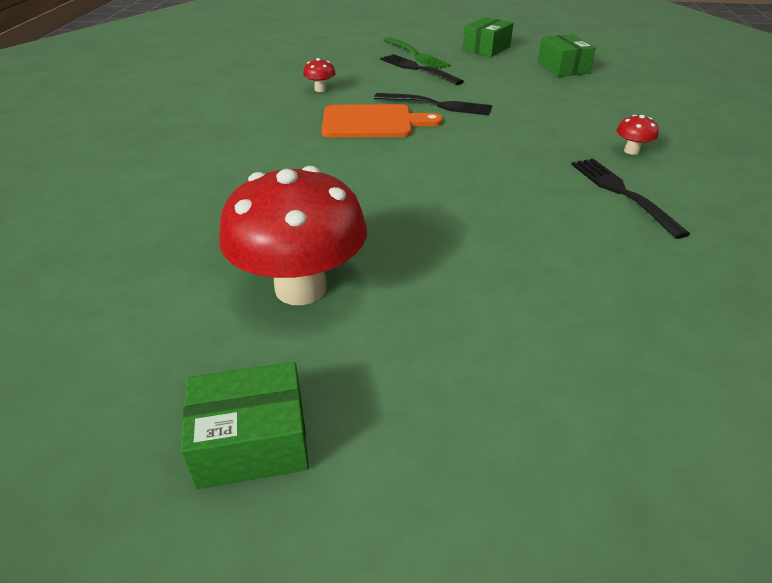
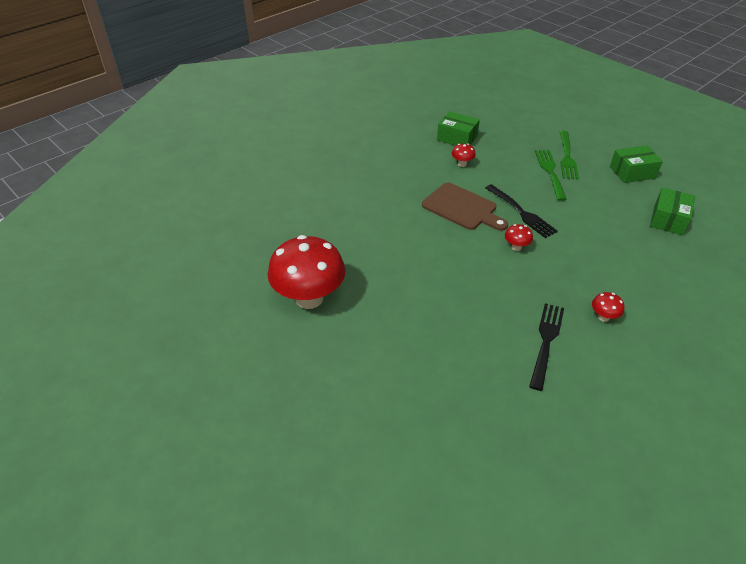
camera: 40 degrees right, 5 degrees up
green box [181,362,309,489] -> green box moved to [437,111,480,146]
orange cutting board [322,104,443,138] -> brown cutting board [422,183,508,231]
black fork [380,54,464,85] -> green fork [535,150,567,201]
none -> red mushroom [505,224,533,251]

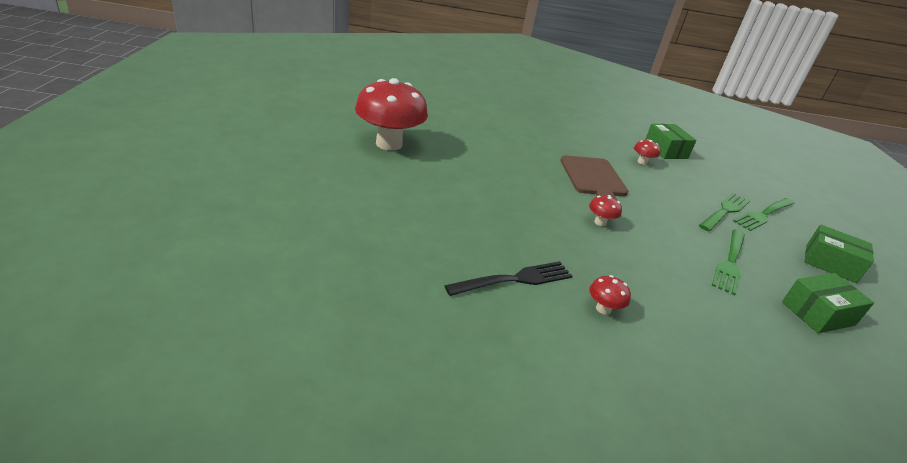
camera: 40 degrees right, 10 degrees down
black fork [485,184,558,238] -> none
none -> green fork [712,229,745,295]

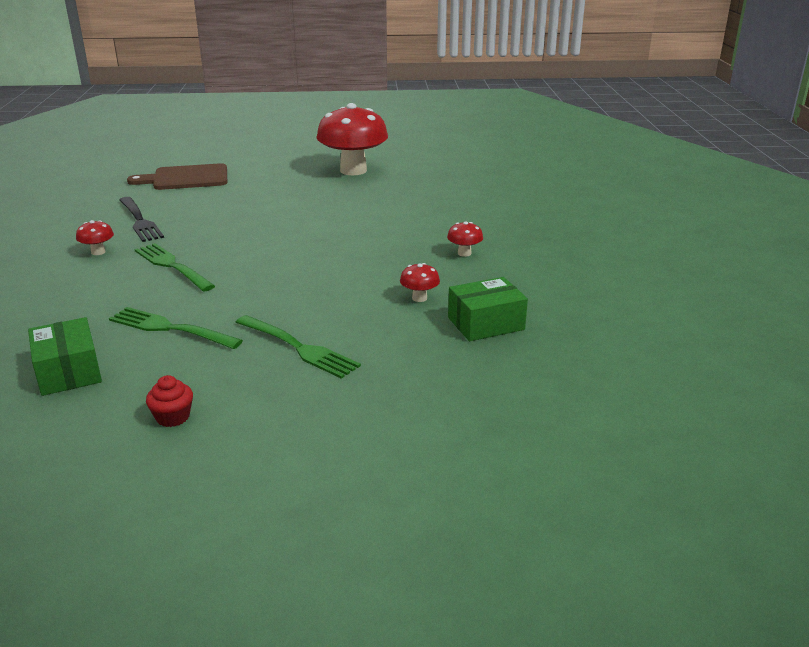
camera: 90 degrees right, 5 degrees down
brown cutting board [560,155,628,200] -> brown cutting board moved to [127,163,227,190]
red mushroom [589,195,622,226] -> red mushroom moved to [447,221,483,257]
green fork [733,198,795,231] -> green fork moved to [134,243,215,292]
green box [805,225,874,283] -> red cupcake [146,375,193,427]

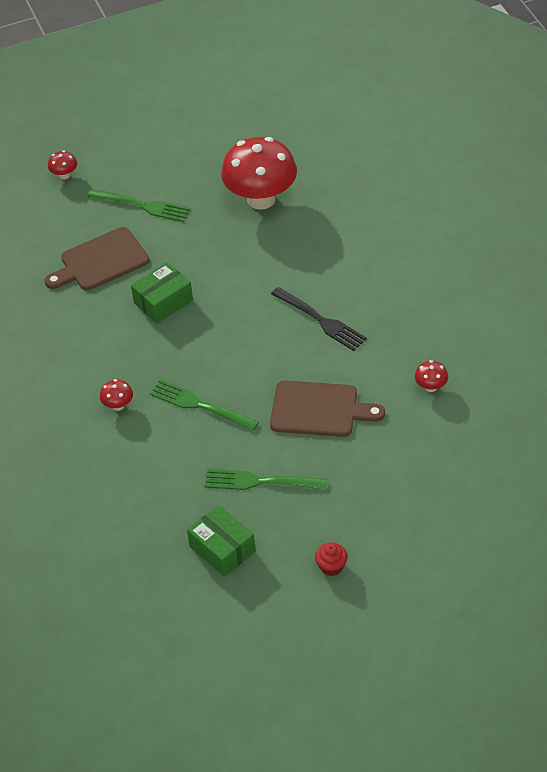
camera: 15 degrees left, 20 degrees up
black fork [119,197,164,242] -> black fork moved to [271,287,367,351]
green fork [236,315,361,379] -> green fork moved to [88,189,191,222]
red mushroom [447,221,483,257] -> red mushroom moved to [48,151,77,180]
green box [448,277,528,341] -> green box moved to [131,262,193,323]
none -> brown cutting board [270,380,385,437]

